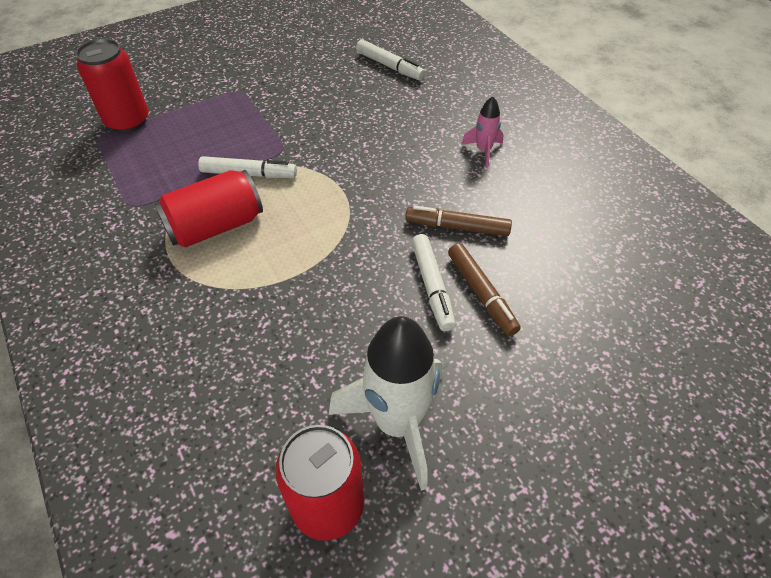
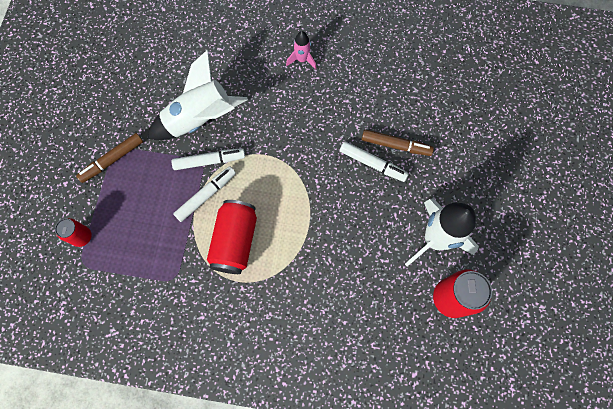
camera: 50 degrees left, 20 degrees up
red can [76,38,149,133] -> red can [55,218,92,247], size x0.57
white marker [356,39,425,80] -> white marker moved to [171,148,245,170]
brown marker [405,206,512,236] -> brown marker moved to [76,133,143,183]
none -> white rocket [147,50,248,140]

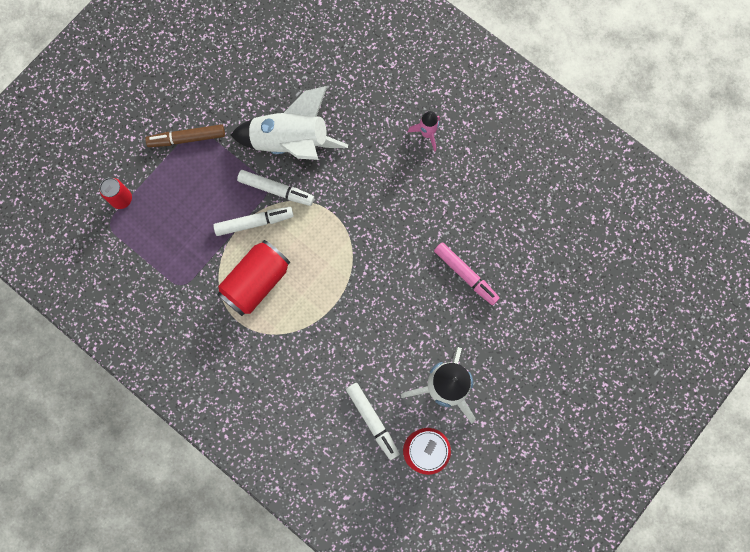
camera: 30 degrees right, 5 degrees up
white marker [340,141,409,182] -> white marker moved to [346,383,399,460]
brown marker [362,129,434,156] -> pink marker [434,242,500,305]

